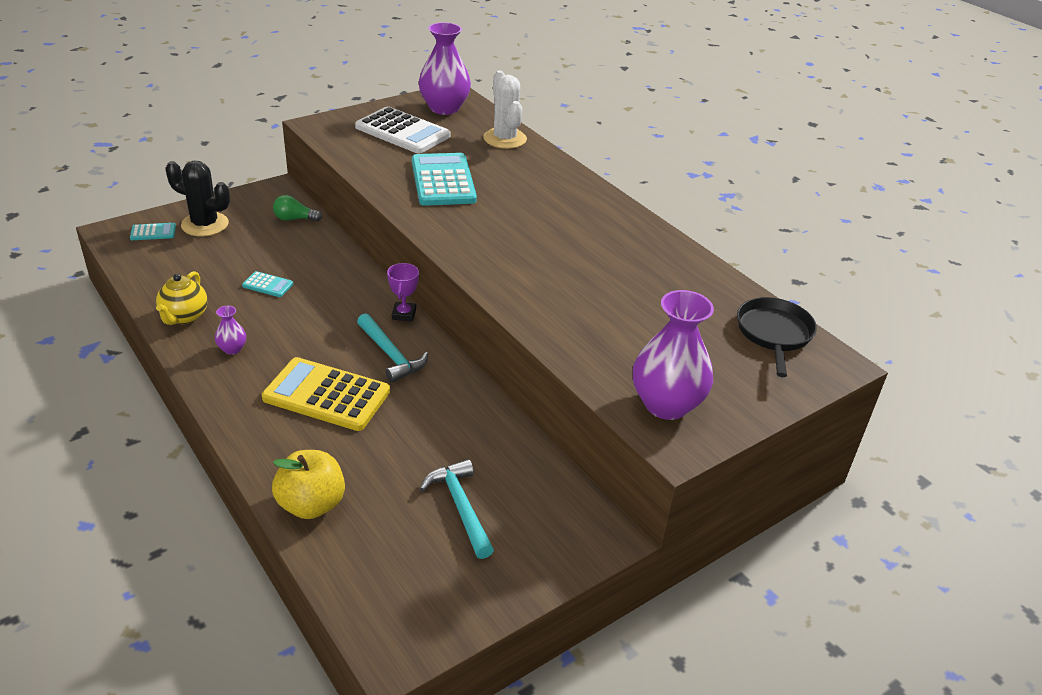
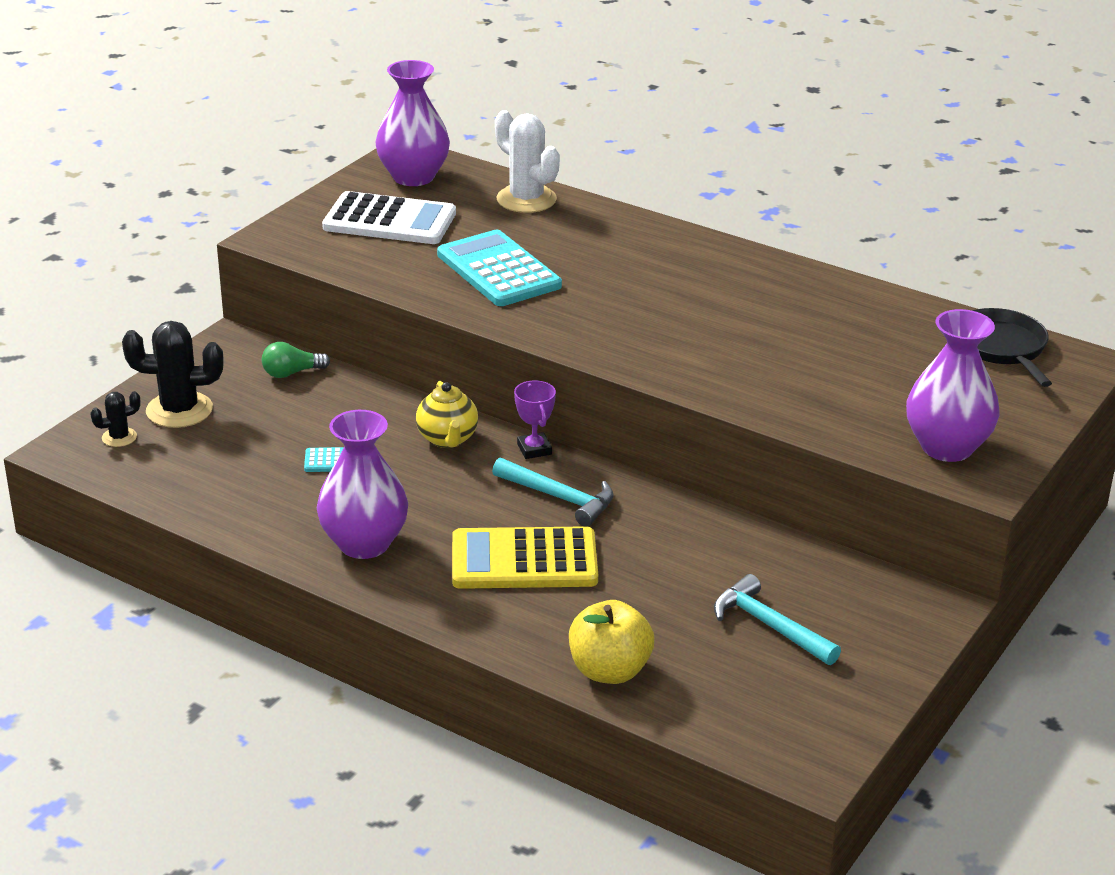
camera: 20 degrees left, 5 degrees down
turquoise calculator [130,223,176,240] -> black cactus [90,391,140,447]
yellow teapot [156,271,208,325] -> yellow teapot moved to [416,381,478,448]
purple vase [215,306,246,355] -> purple vase [317,410,408,559], size x2.23

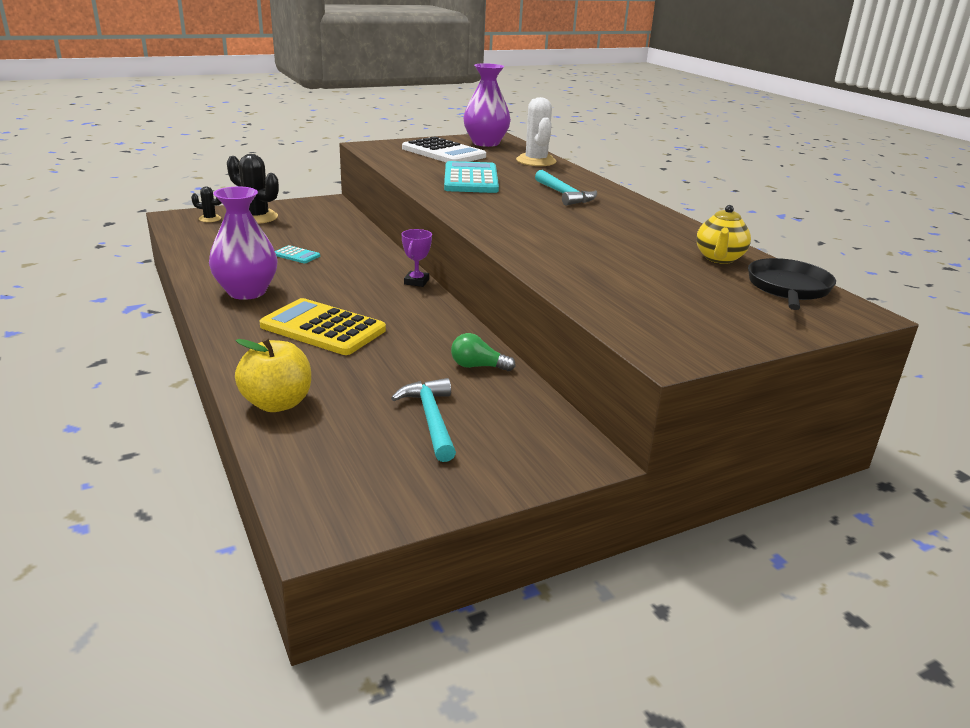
camera: 30 degrees right, 5 degrees down
green light bulb [262,342,330,378] -> green light bulb moved to [451,333,516,371]
yellow teapot [416,381,478,448] -> yellow teapot moved to [696,205,751,264]
turquoise hammer [492,457,614,527] -> turquoise hammer moved to [535,170,597,206]
purple vase [906,309,999,462] -> none

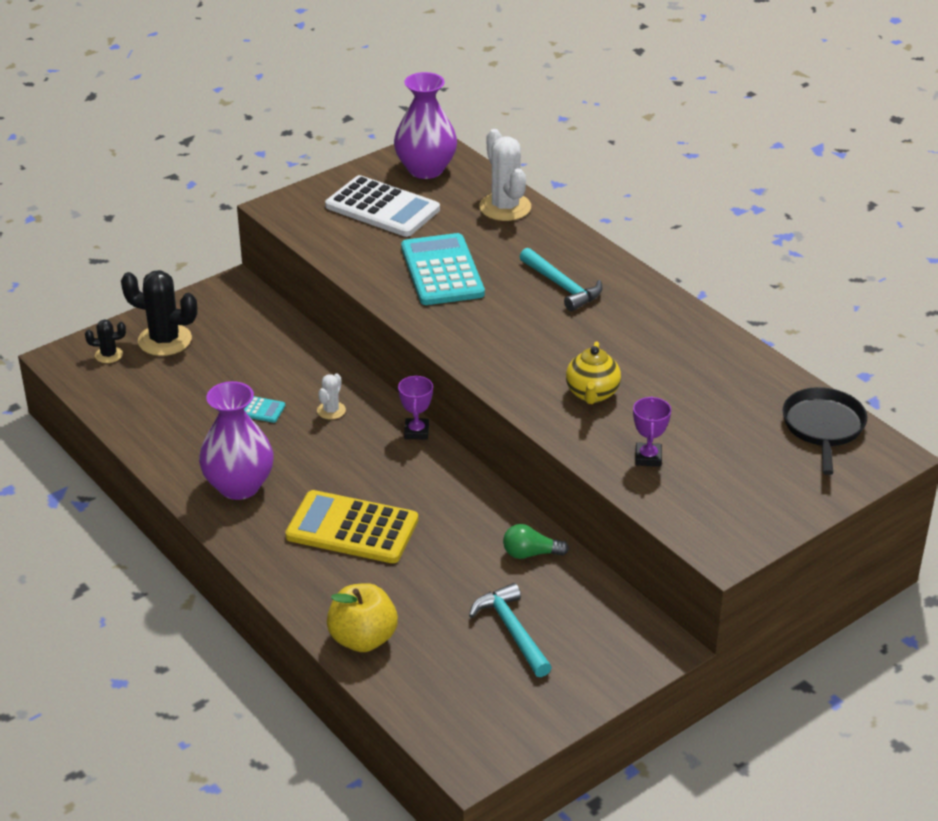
camera: 10 degrees left, 10 degrees up
yellow teapot [696,205,751,264] -> yellow teapot moved to [566,342,621,404]
none -> white cactus [317,374,346,420]
none -> purple trophy [633,396,671,467]

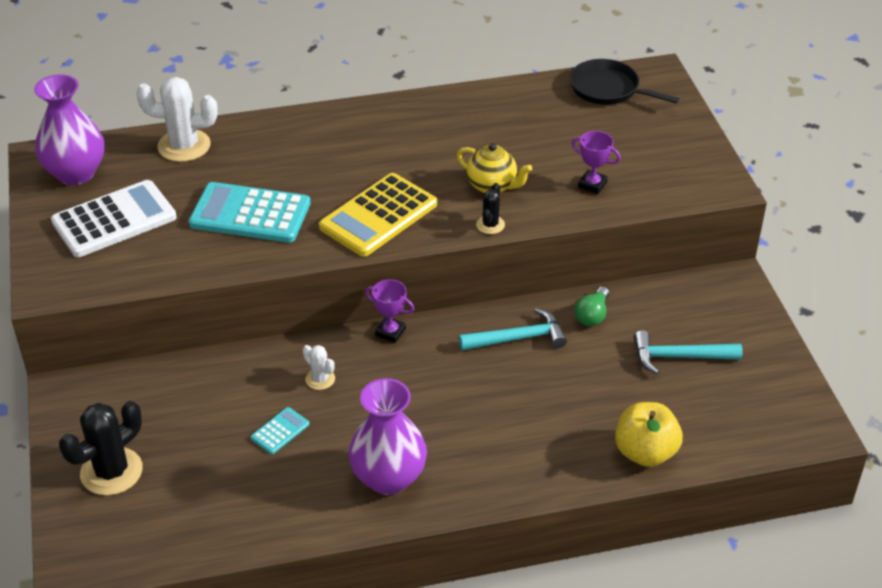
camera: 65 degrees left, 5 degrees up
black cactus [85,319,126,363] -> black cactus moved to [476,183,505,234]
yellow calculator [285,490,418,563] -> yellow calculator moved to [319,173,437,257]
turquoise hammer [520,248,603,311] -> turquoise hammer moved to [459,308,567,351]

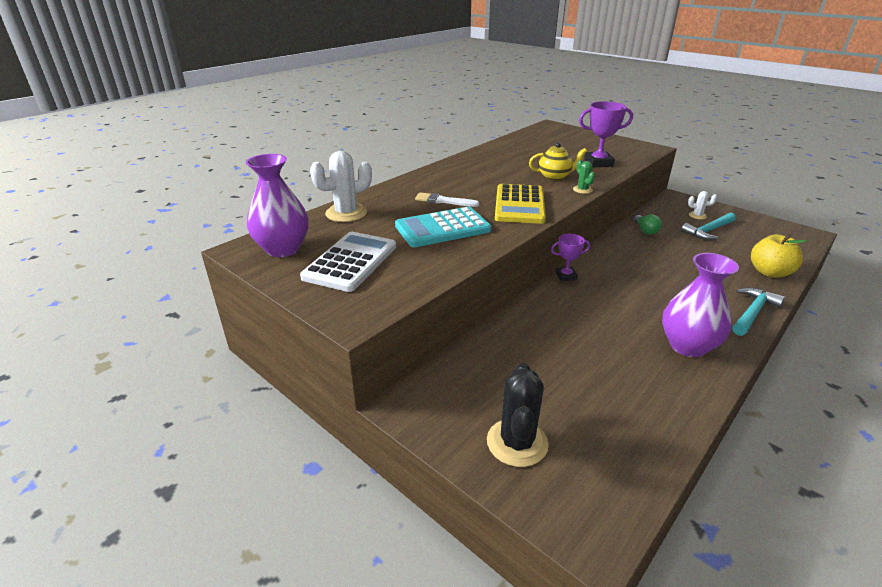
camera: 35 degrees left, 10 degrees down
turquoise calculator [251,407,309,454] -> none
white cactus [303,345,335,390] -> white cactus moved to [688,191,717,220]
turquoise hammer [459,308,567,351] -> turquoise hammer moved to [732,288,785,336]
black cactus [476,183,505,234] -> green cactus [573,160,595,194]
black pan [570,59,680,105] -> none
purple trophy [571,131,621,194] -> purple trophy [579,101,633,167], size x1.63
none -> white brush [415,192,480,207]

